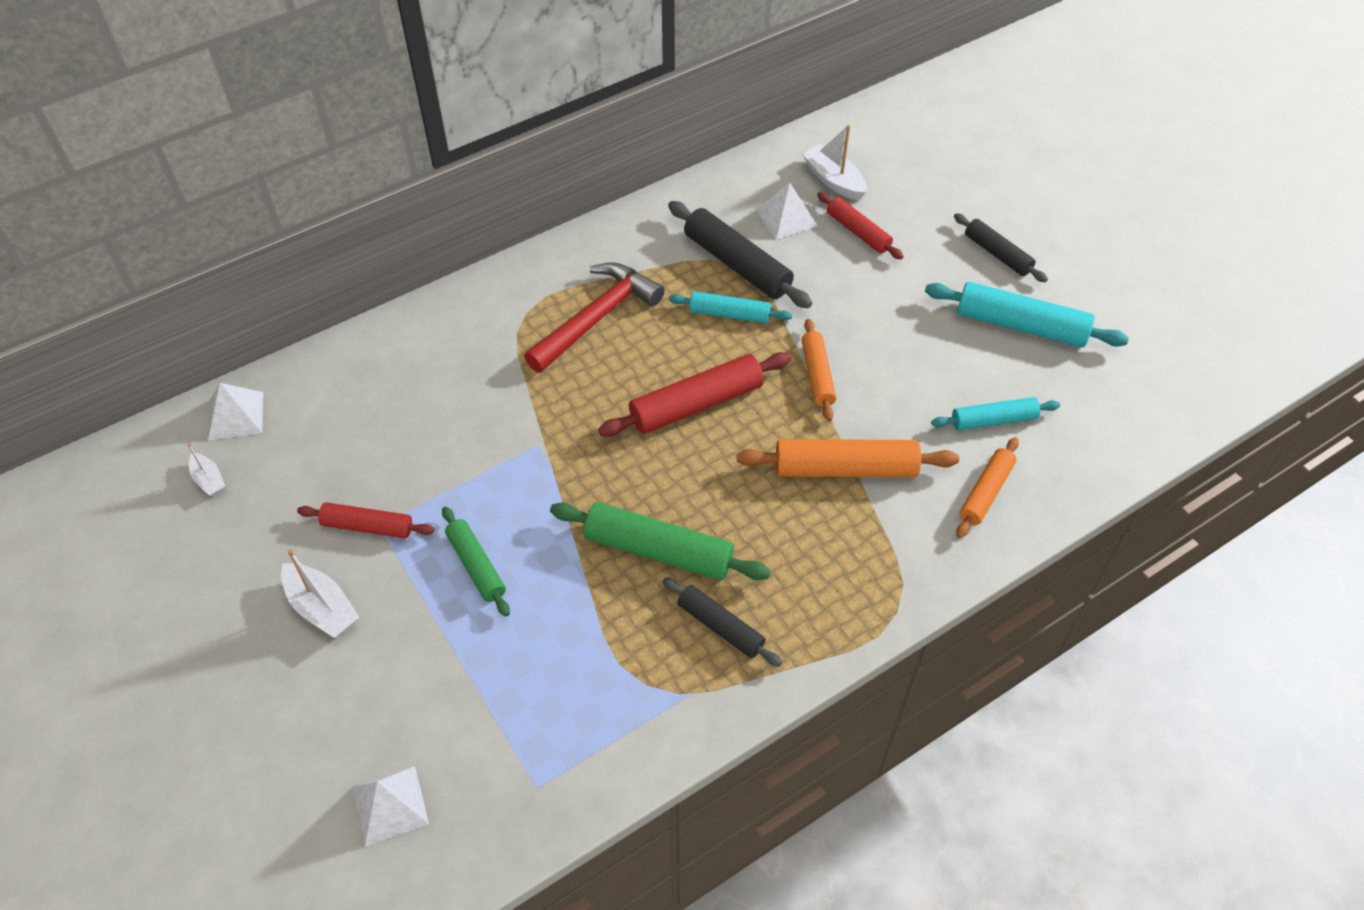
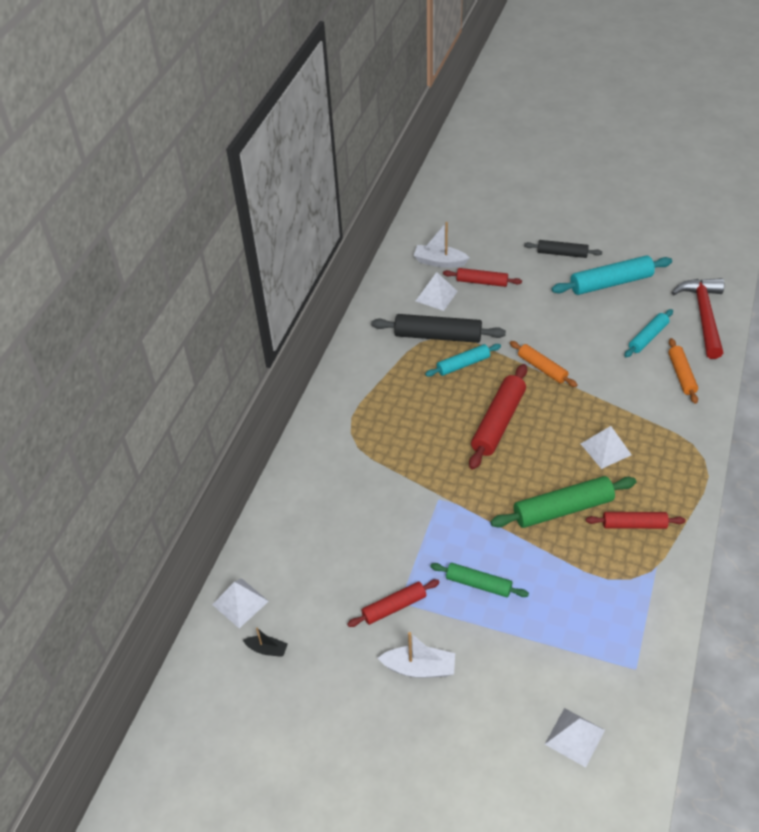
camera: 35 degrees left, 5 degrees down
white boat [187,443,225,496] -> black boat [243,627,288,657]
red hammer [524,262,665,373] -> red hammer moved to [671,278,724,359]
black rolling pin [662,578,782,667] -> red rolling pin [586,512,686,529]
orange rolling pin [737,439,959,477] -> none
none -> white pyramid [581,426,632,469]

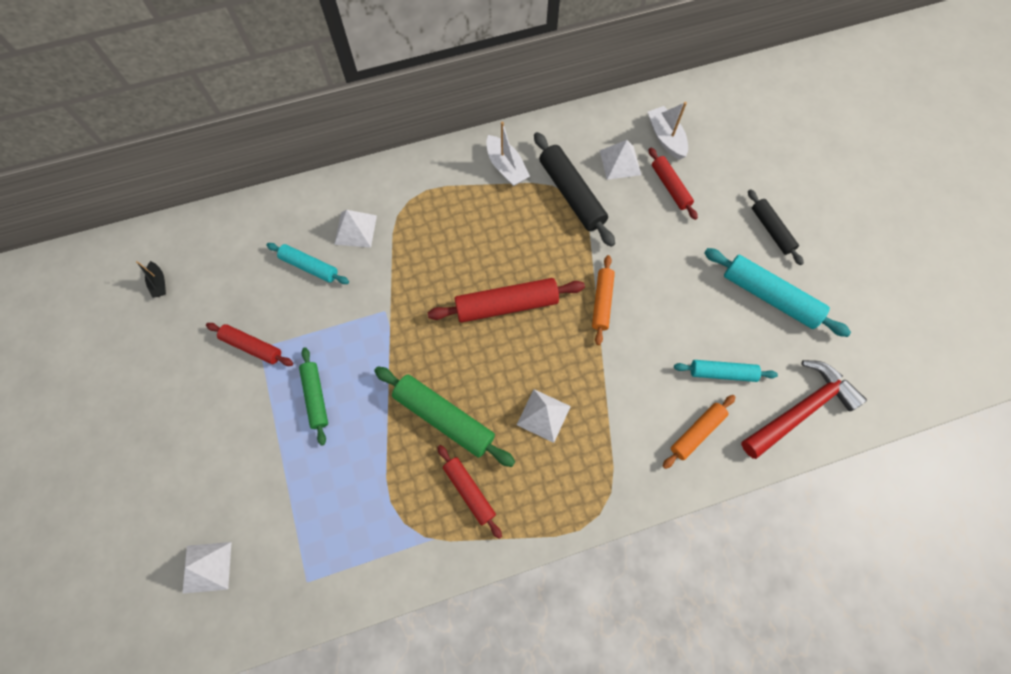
camera: 50 degrees right, 20 degrees up
white pyramid [212,578,269,628] -> white pyramid moved to [334,210,377,248]
white boat [378,632,455,678] -> white boat moved to [486,122,530,186]
turquoise rolling pin [425,344,501,377] -> turquoise rolling pin moved to [266,243,349,284]

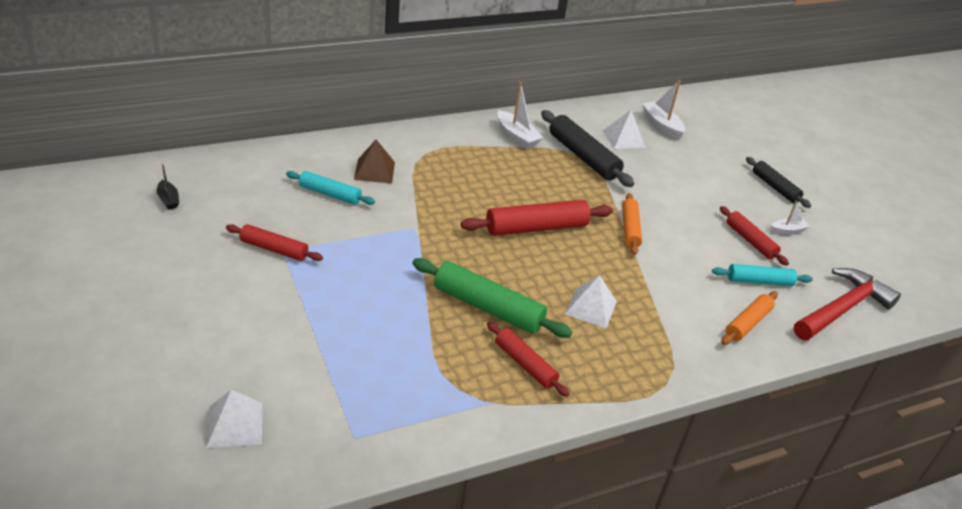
camera: 10 degrees left, 30 degrees down
green rolling pin [299,347,328,446] -> none
white pyramid [334,210,377,248] -> brown pyramid [354,140,395,183]
red rolling pin [649,148,698,220] -> red rolling pin moved to [720,206,789,266]
turquoise rolling pin [704,248,851,337] -> white boat [771,201,809,234]

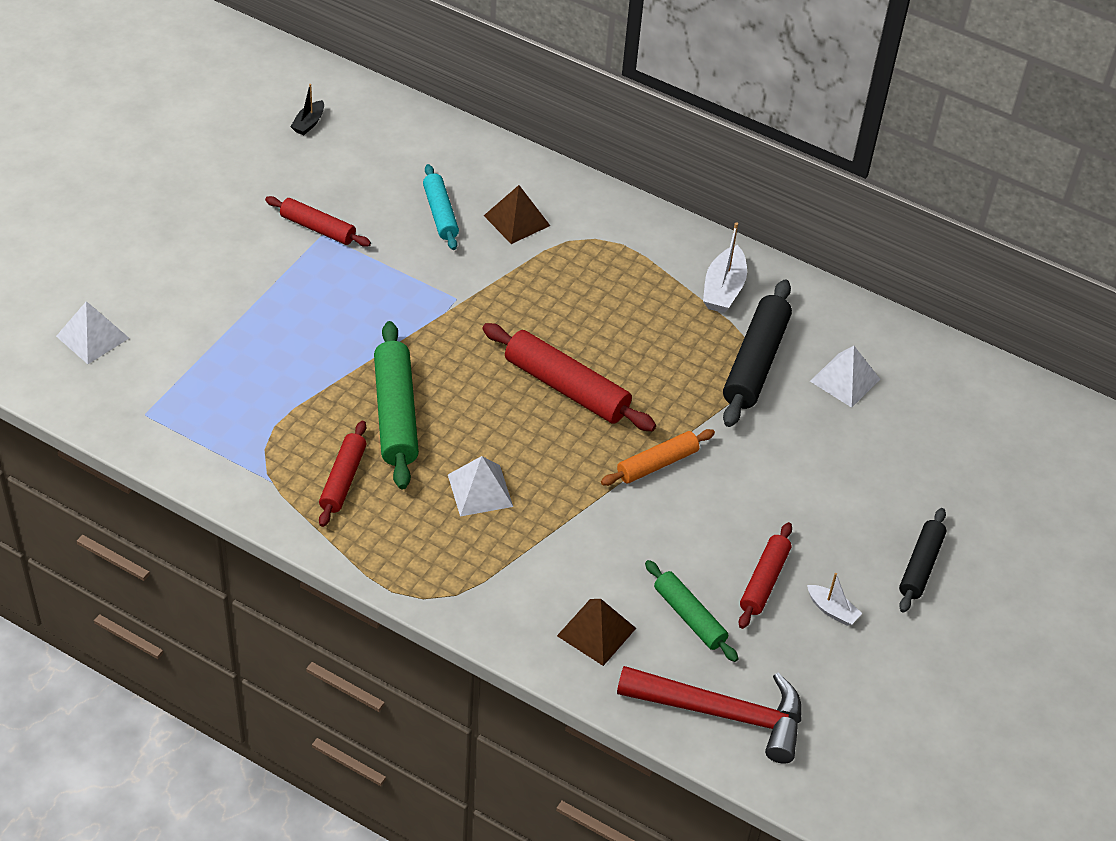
camera: 55 degrees right, 10 degrees up
red rolling pin [226,224,323,261] -> red rolling pin turned 45 degrees counterclockwise [265,196,371,247]
white boat [642,80,685,140] -> none
turquoise rolling pin [712,264,813,286] -> green rolling pin [645,560,739,662]
orange rolling pin [721,291,778,345] -> brown pyramid [557,599,636,666]

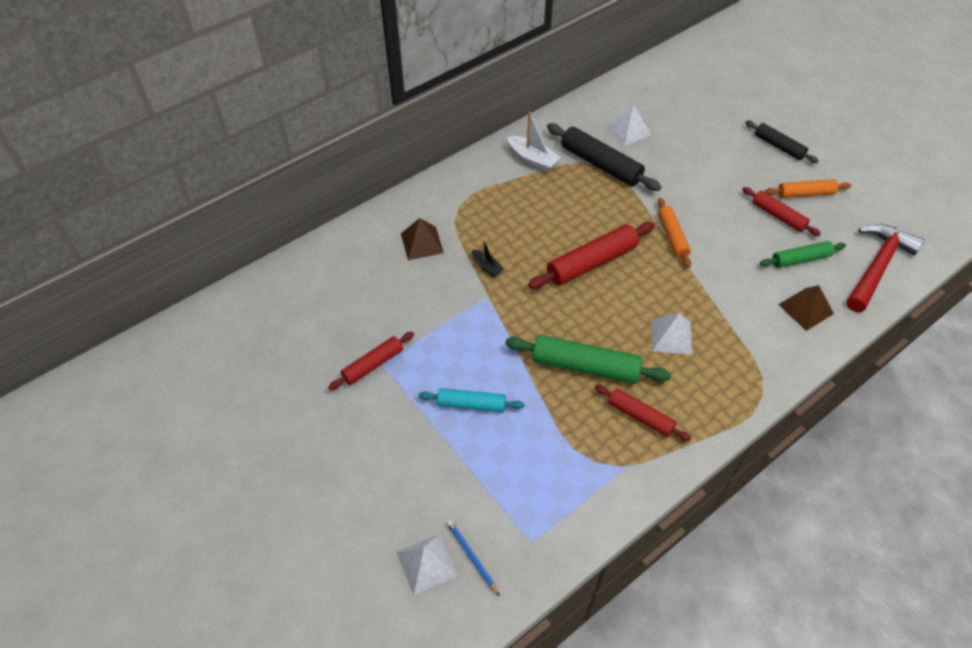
camera: 65 degrees left, 5 degrees up
black boat [290,84,324,135] -> black boat moved to [472,239,504,277]
turquoise rolling pin [423,164,459,250] -> turquoise rolling pin moved to [419,388,524,412]
white boat [807,573,862,626] -> orange rolling pin [765,179,851,198]
none -> blue pencil [446,520,500,596]

